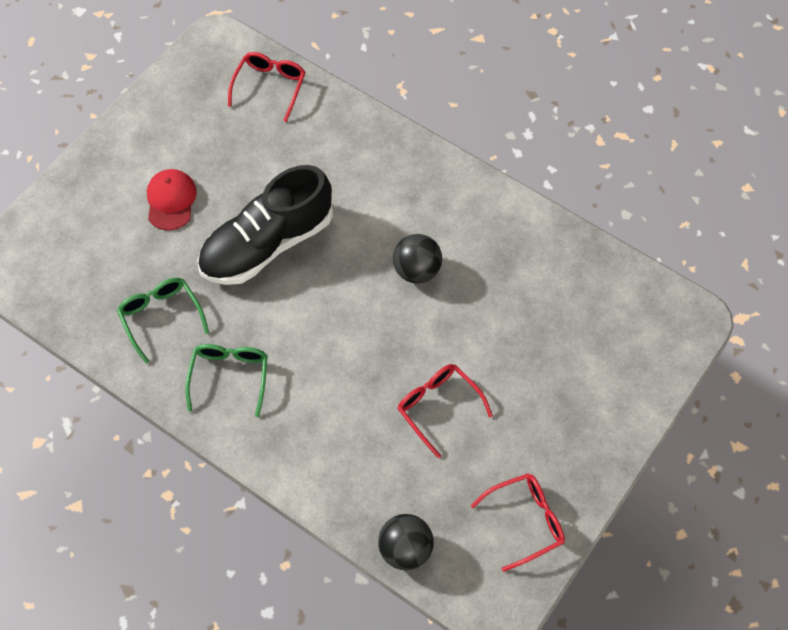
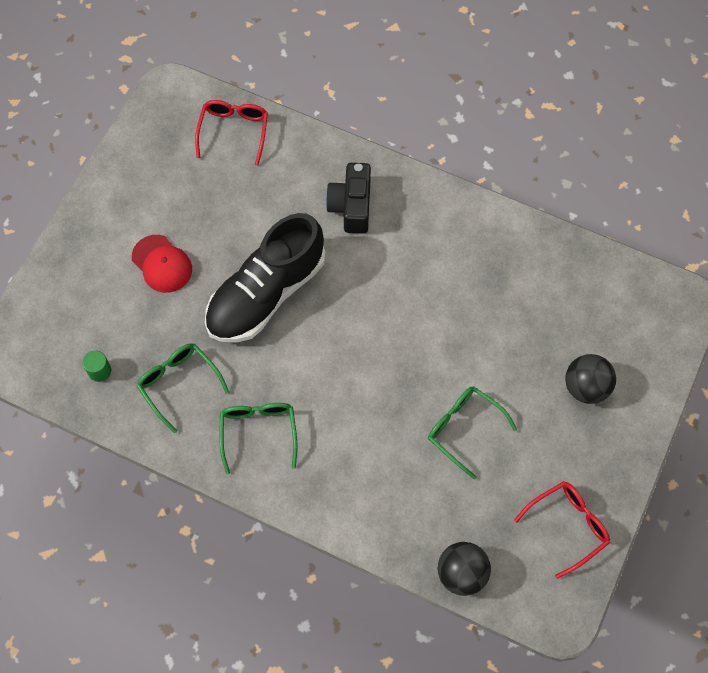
camera: 10 degrees left, 5 degrees up
red cap [147,169,197,231] -> red cap turned 150 degrees clockwise [132,235,192,293]
black ball [393,234,442,283] -> black ball moved to [565,354,616,404]
red glasses [397,364,493,458] -> green glasses [428,386,517,480]
none -> green cylinder [83,351,111,382]
none -> black camera [326,163,371,234]

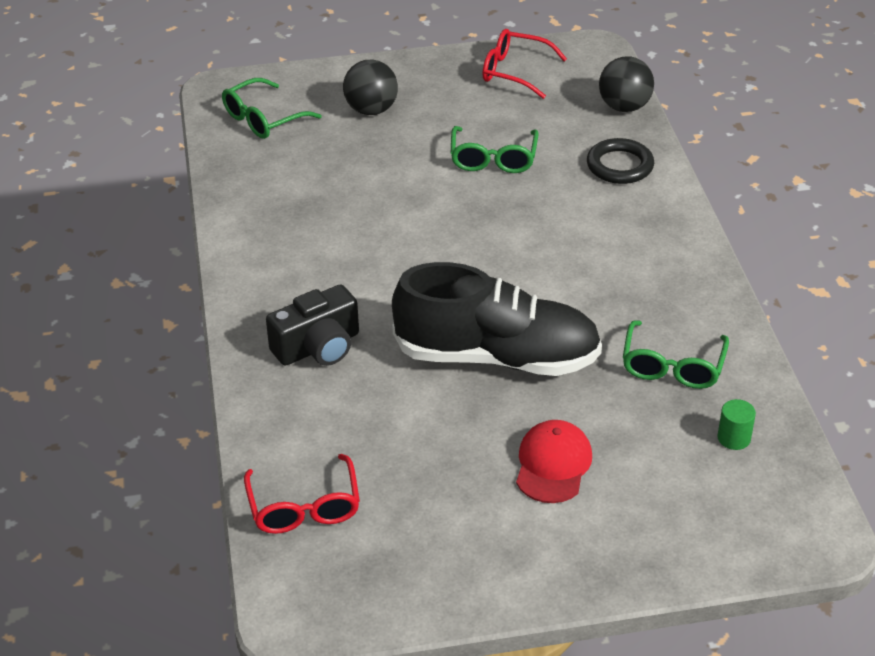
camera: 125 degrees left, 25 degrees down
red glasses [195,100,268,166] -> red glasses turned 75 degrees counterclockwise [244,454,360,534]
green glasses [219,403,297,474] -> green glasses moved to [222,78,322,139]
none -> black ring [587,138,654,184]

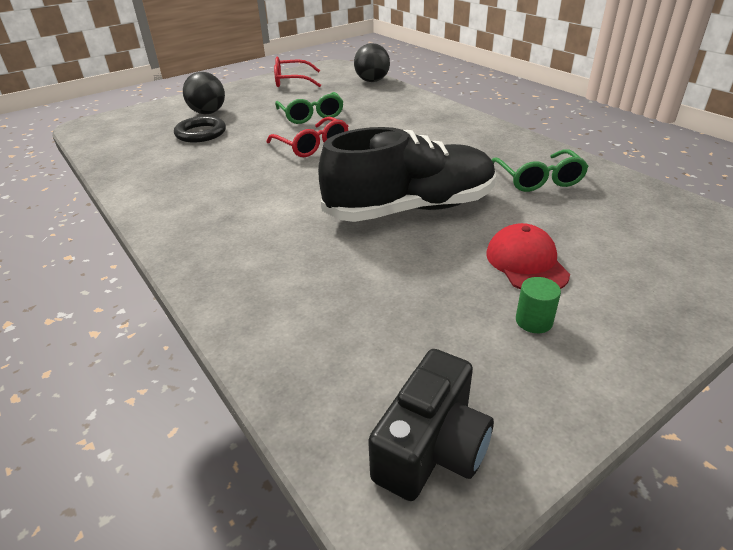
camera: 25 degrees left, 5 degrees down
green glasses [222,78,322,139] -> none
red glasses [244,454,360,534] -> red glasses moved to [267,117,348,157]
black camera [266,285,359,366] -> black camera moved to [368,349,494,501]
black ring [587,138,654,184] -> black ring moved to [174,116,226,143]
green cylinder [717,399,756,450] -> green cylinder moved to [516,277,561,333]

